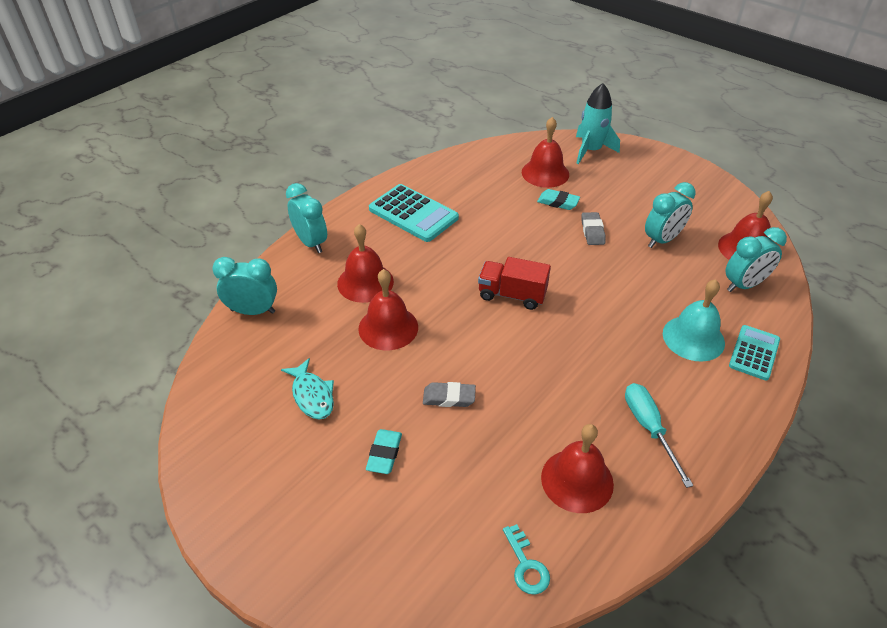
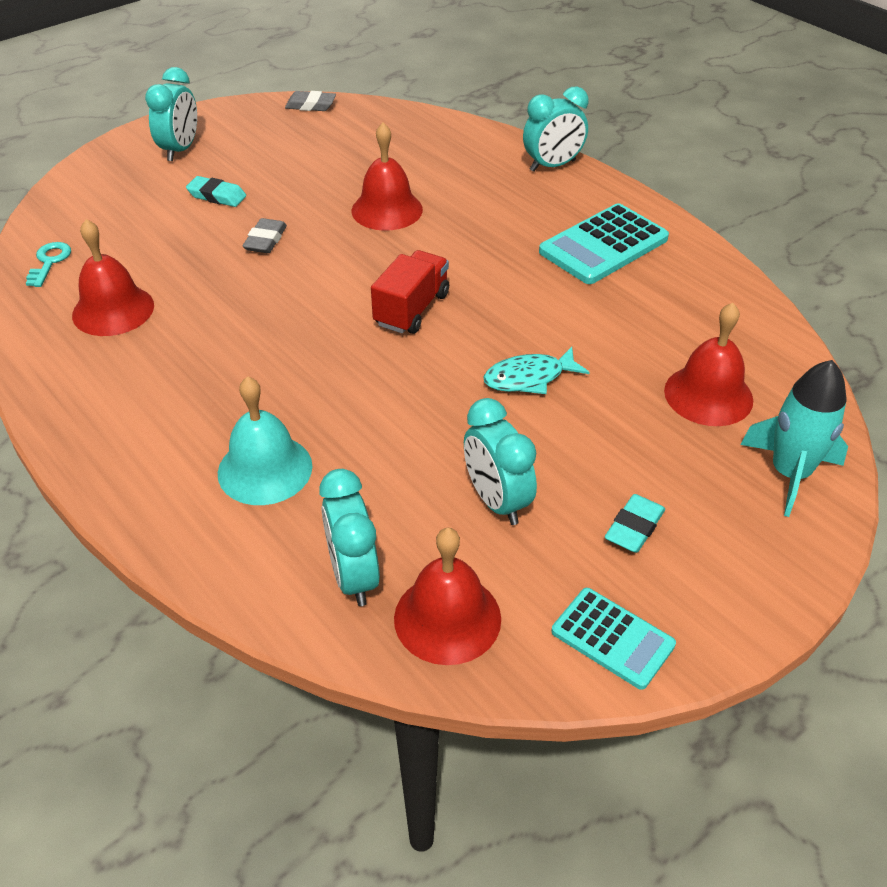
camera: 100 degrees right, 0 degrees up
turquoise clock [212,257,277,315] -> turquoise clock moved to [145,67,197,161]
turquoise fish [281,358,334,419] -> turquoise fish moved to [483,347,590,394]
red bell [337,224,394,303] -> none
turquoise key [503,524,550,595] -> turquoise key turned 105 degrees clockwise [26,242,71,287]
turquoise eraser [537,189,580,210] -> turquoise eraser moved to [605,494,665,553]
grey eraser [582,212,606,245] -> grey eraser moved to [285,91,336,111]
turquoise screwdriver [625,383,694,488] -> none
turquoise calculator [729,325,780,380] -> turquoise calculator moved to [552,588,676,690]

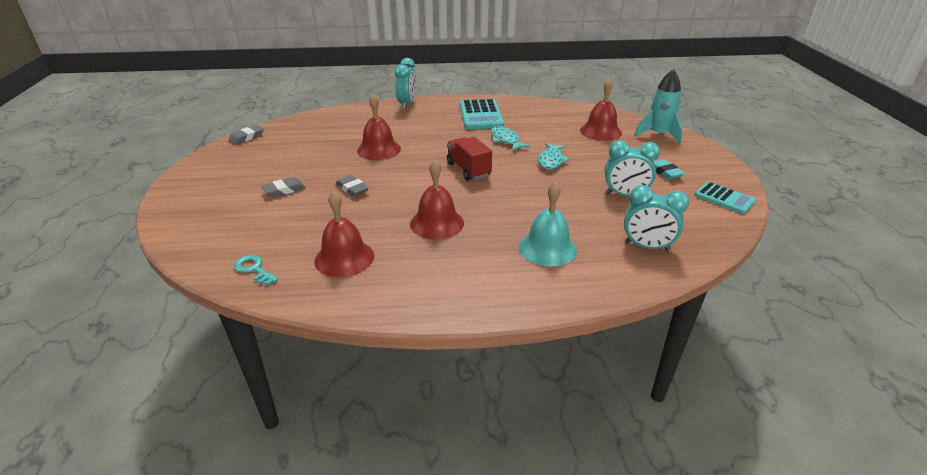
camera: 55 degrees left, 10 degrees down
turquoise clock [145,67,197,161] -> none
turquoise eraser [186,176,246,207] -> grey eraser [261,177,306,197]
red bell [394,528,501,665] -> red bell moved to [410,160,464,240]
turquoise calculator [552,588,676,690] -> turquoise calculator turned 60 degrees clockwise [695,182,756,214]
none -> turquoise fish [491,126,530,151]

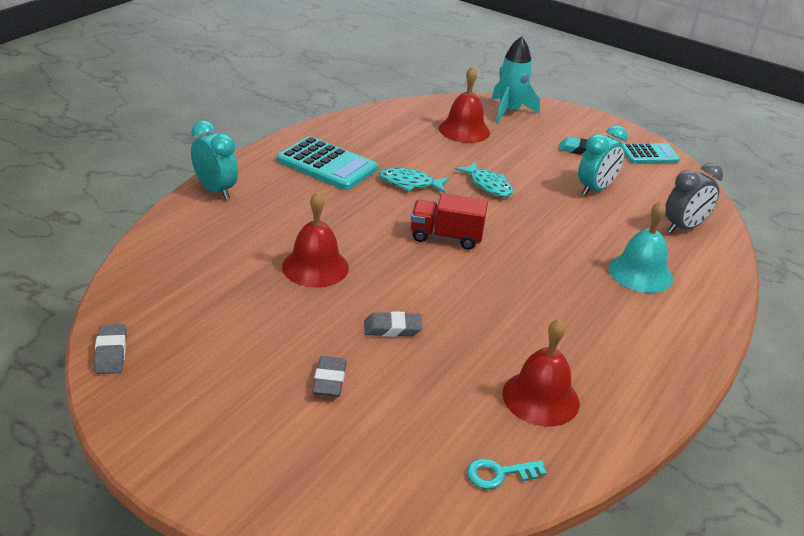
camera: 55 degrees left, 0 degrees up
red bell [410,160,464,240] -> none
turquoise clock [624,185,689,251] -> grey clock [665,163,723,233]

